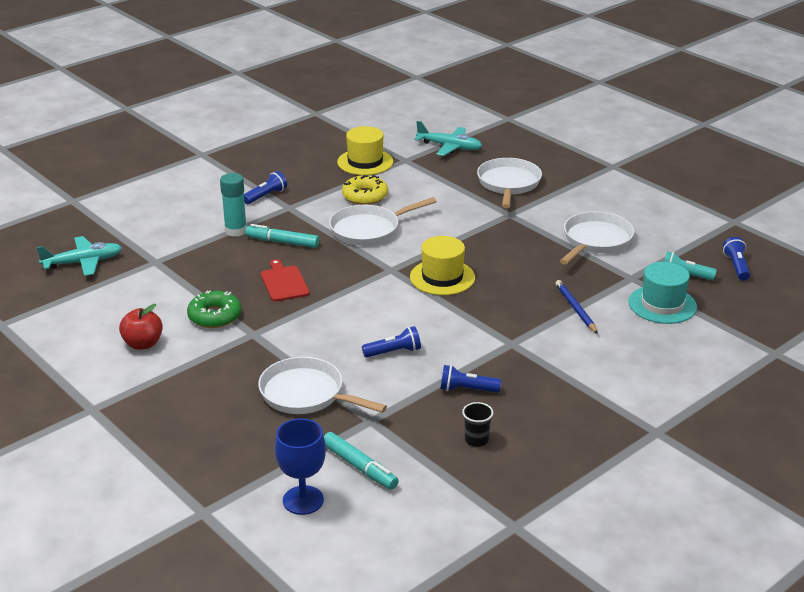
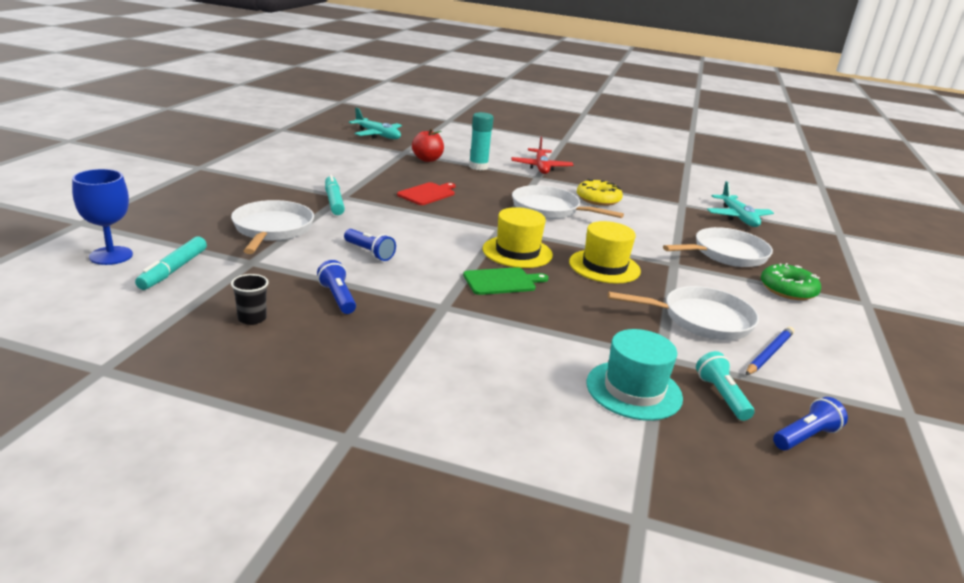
camera: 55 degrees right, 5 degrees down
red apple [119,304,163,350] -> red apple moved to [412,128,444,162]
green donut [187,290,242,328] -> green donut moved to [761,263,821,300]
blue flashlight [244,171,287,204] -> red plane [511,137,574,174]
turquoise marker [245,224,319,248] -> turquoise marker moved to [325,174,345,215]
yellow hat [337,126,393,175] -> yellow hat moved to [569,221,641,284]
blue pencil [555,280,598,334] -> blue pencil moved to [746,327,794,375]
none -> green cutting board [463,267,549,295]

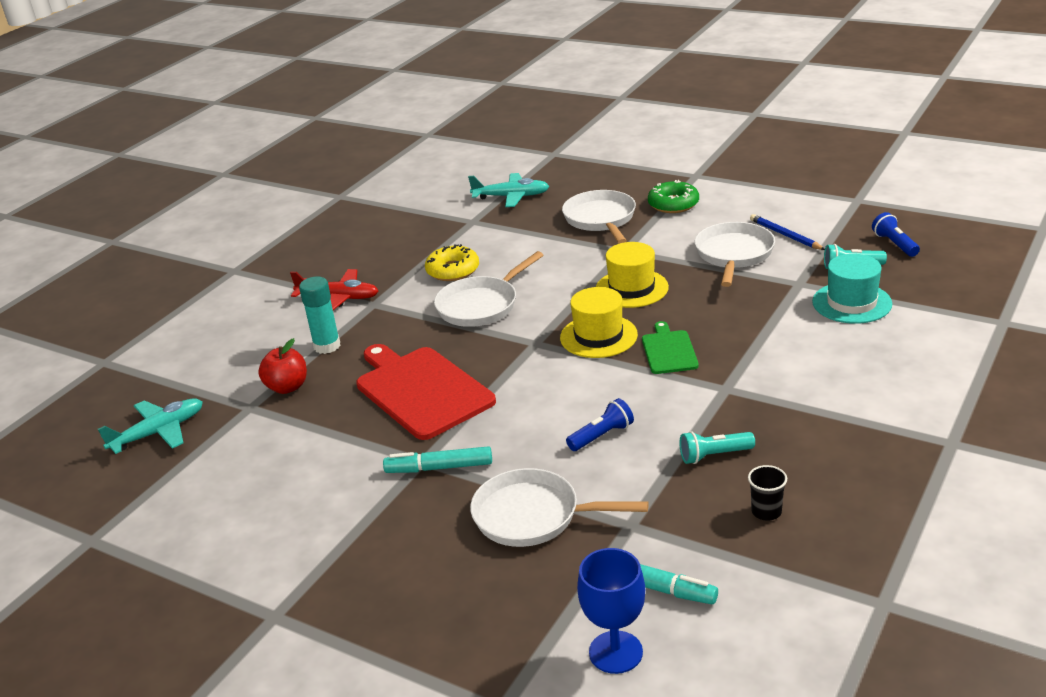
camera: 70 degrees left, 5 degrees up
blue flashlight [317,260,356,314] -> turquoise flashlight [680,431,755,464]
red cutting board [397,182,456,205] -> red cutting board [356,344,496,440], size x1.92

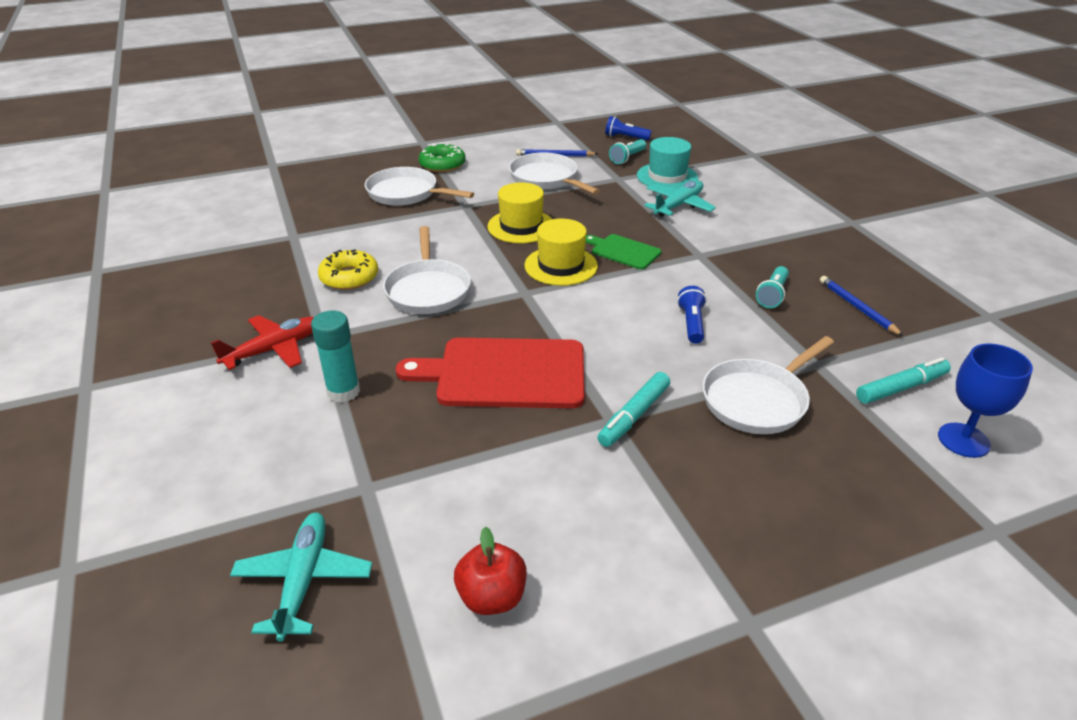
camera: 55 degrees left, 5 degrees up
red apple [258,338,307,394] -> red apple moved to [454,527,527,615]
turquoise plane [468,173,550,207] -> turquoise plane moved to [644,180,716,217]
black cup [748,465,787,521] -> blue pencil [820,276,904,336]

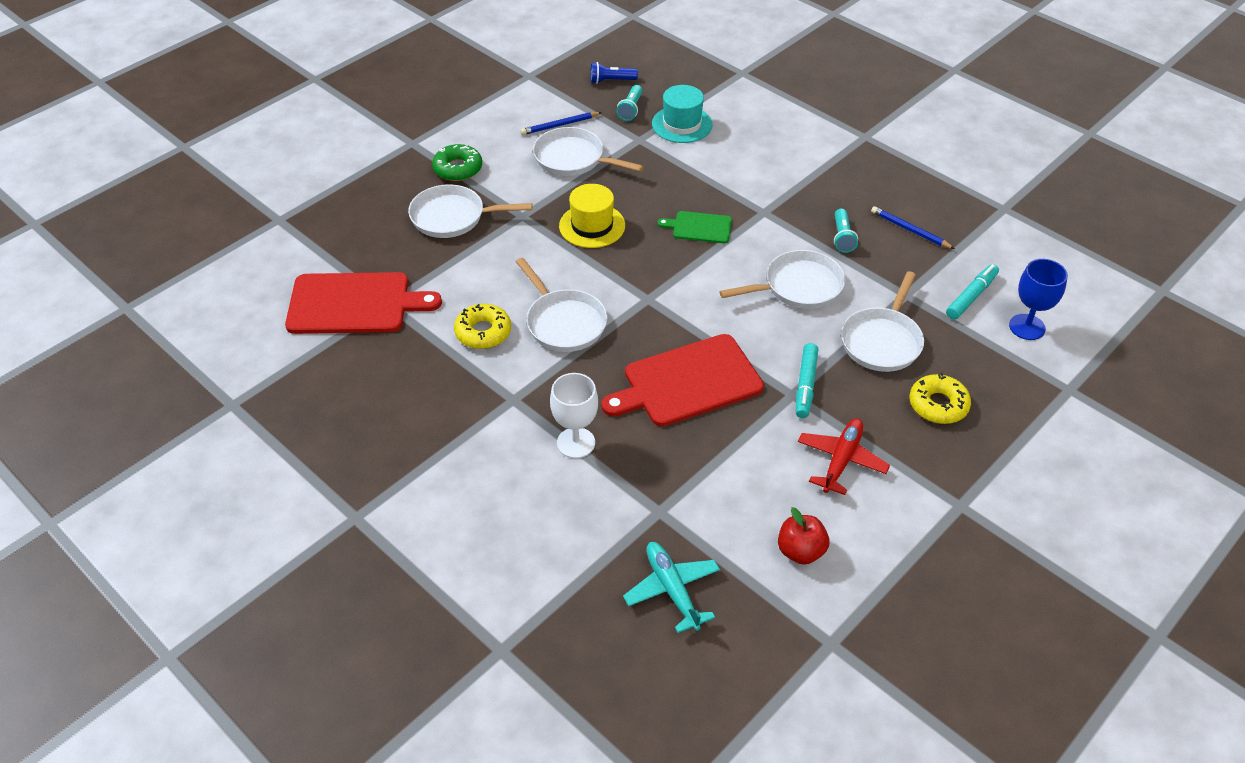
camera: 25 degrees left, 10 degrees up
red plane [211,315,314,370] -> red plane moved to [798,418,890,495]
turquoise glue stick [311,310,360,403] -> white goblet [550,373,598,458]
yellow hat [524,219,598,286] -> none
turquoise plane [644,180,716,217] -> none
blue flashlight [677,286,707,344] -> white pan [719,250,845,309]
none -> red cutting board [285,272,442,334]
none -> yellow donut [910,373,971,424]

